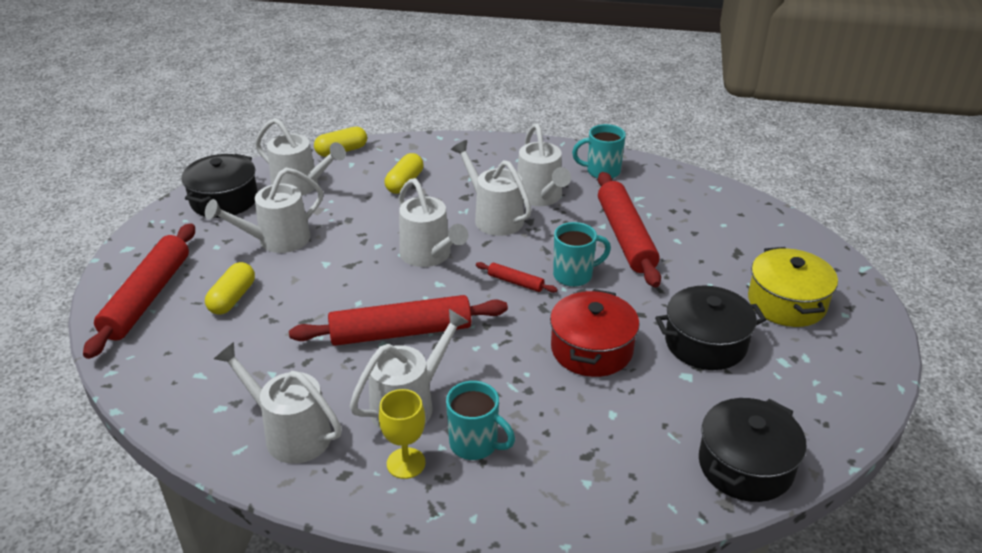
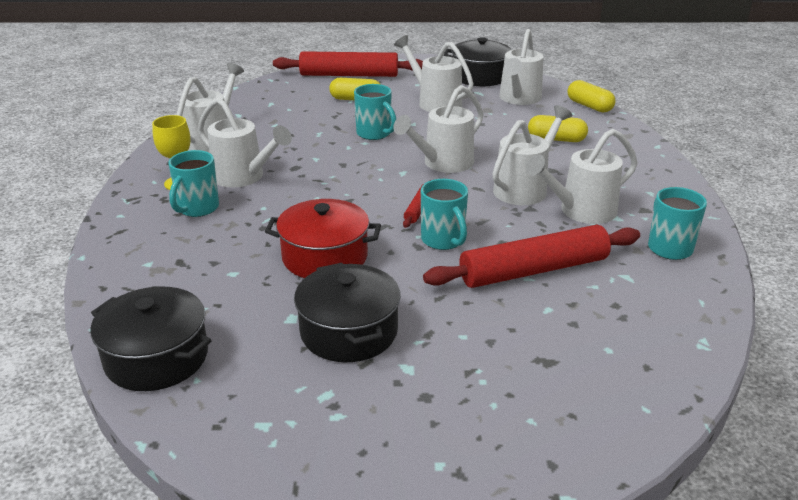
camera: 80 degrees right, 5 degrees down
red rolling pin [289,295,508,346] -> none
yellow pot [748,247,838,327] -> none
none -> turquoise mug [354,84,396,140]

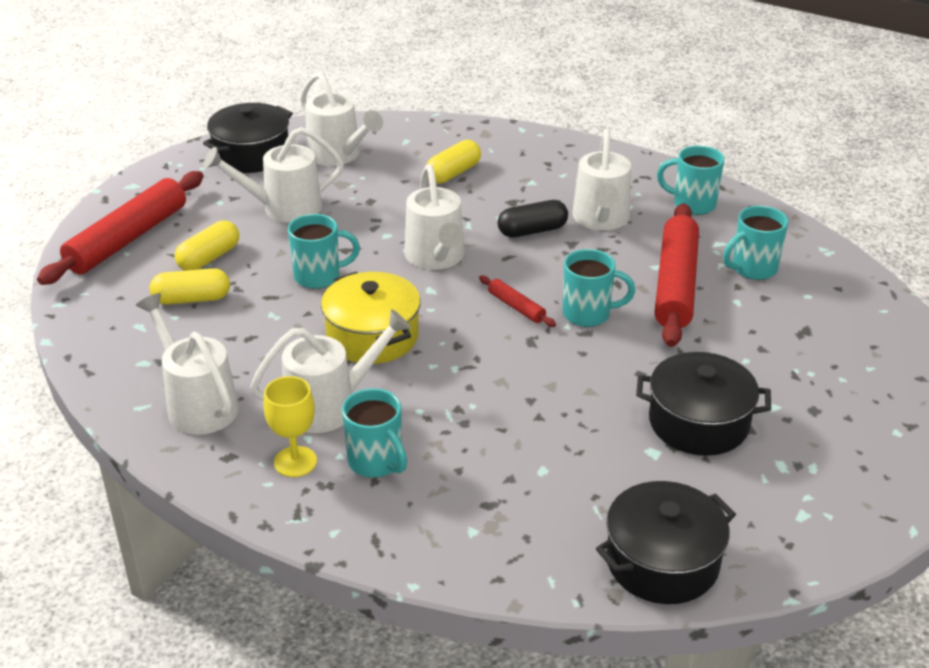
camera: 60 degrees left, 5 degrees up
red pot [265,199,381,278] -> none
white watering can [493,105,572,205] -> black capsule [498,200,568,238]
yellow capsule [567,80,616,113] -> yellow capsule moved to [150,268,230,305]
none -> yellow pot [321,271,421,364]
none -> turquoise mug [723,206,788,280]

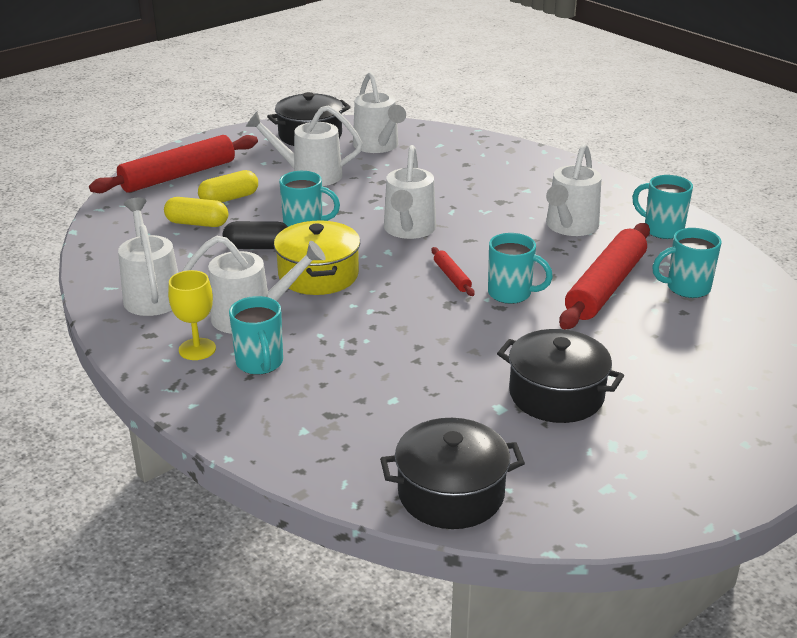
camera: 20 degrees right, 5 degrees down
yellow capsule [426,140,481,183] -> none
black capsule [498,200,568,238] -> black capsule moved to [223,221,288,249]

